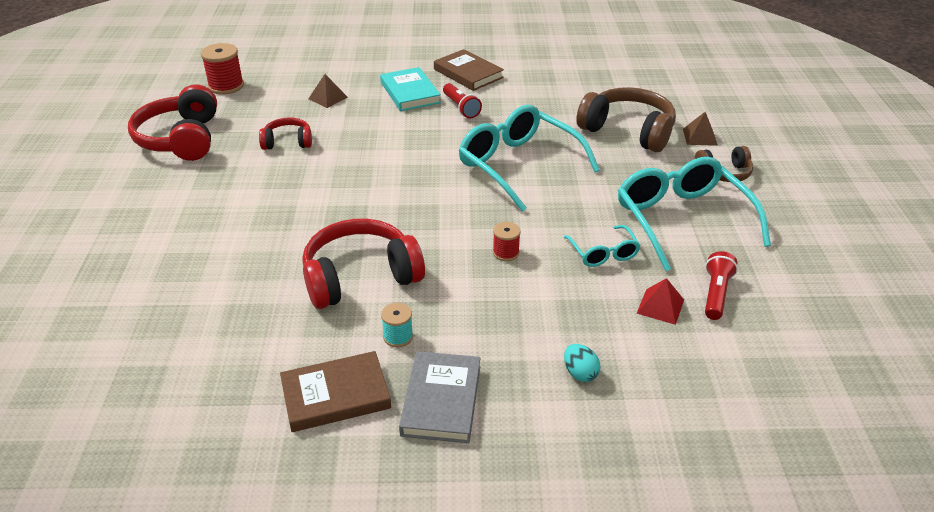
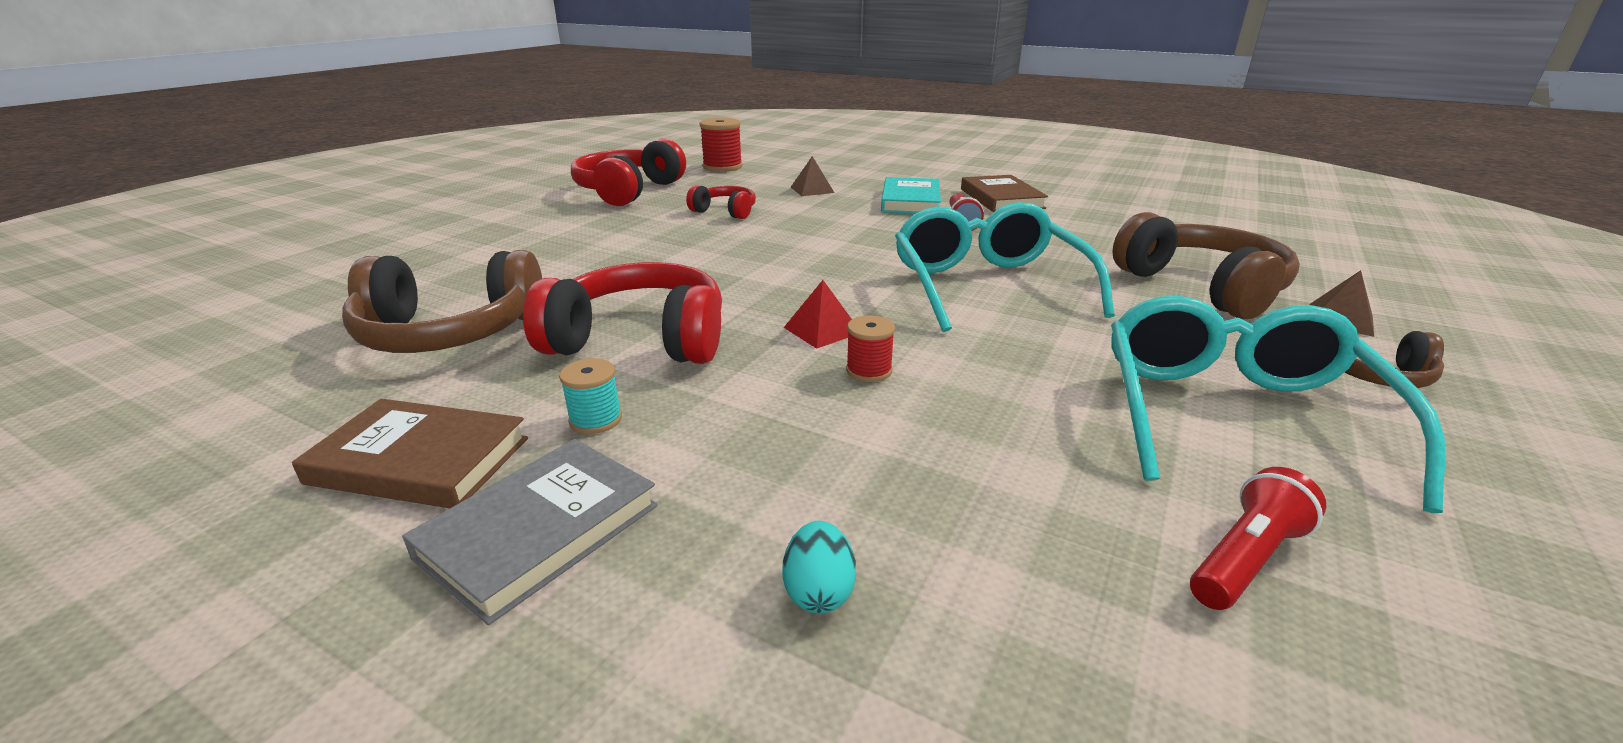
camera: 30 degrees right, 10 degrees down
turquoise glasses [564,225,641,267] -> none
red pyramid [636,278,684,325] -> red pyramid moved to [784,280,852,349]
none -> brown headphones [342,250,542,353]

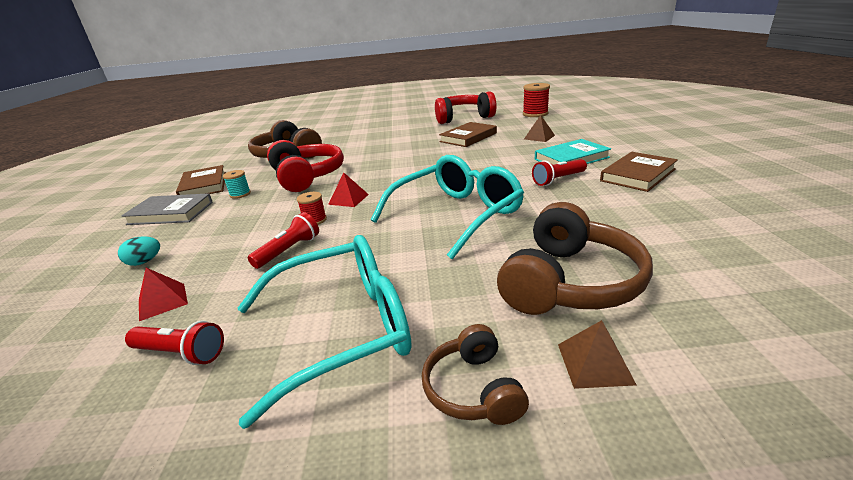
camera: 60 degrees right, 0 degrees up
red headphones [686,185,756,219] -> brown book [439,122,497,147]
none -> red pyramid [139,268,188,321]
none -> red flashlight [248,212,319,269]

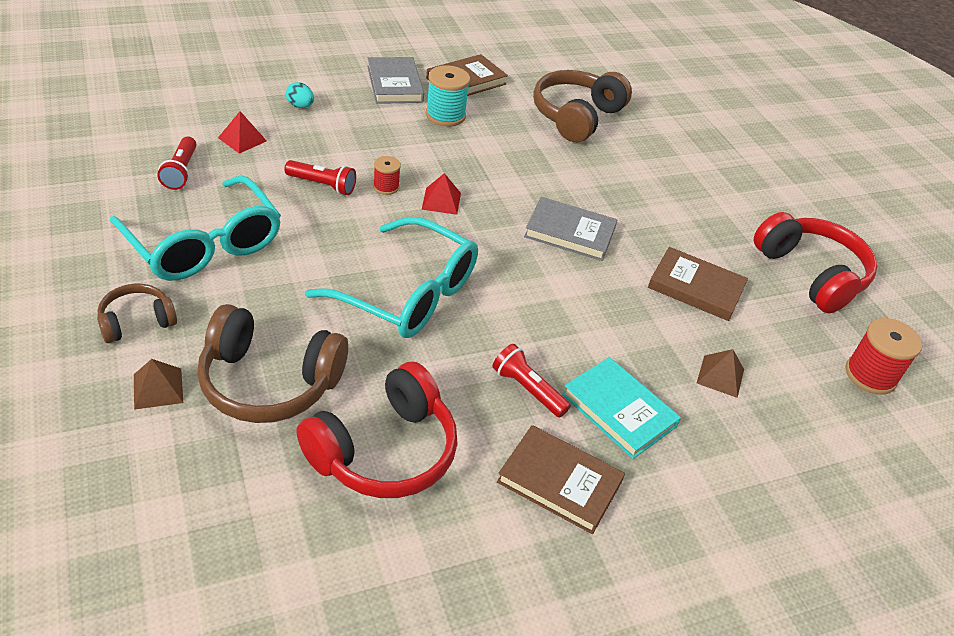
camera: 65 degrees right, 15 degrees up
turquoise spool [223,170,251,199] -> turquoise spool [426,65,470,127], size x1.73
red headphones [267,140,344,192] -> red headphones moved to [296,362,458,498]
none -> grey book [524,197,617,261]

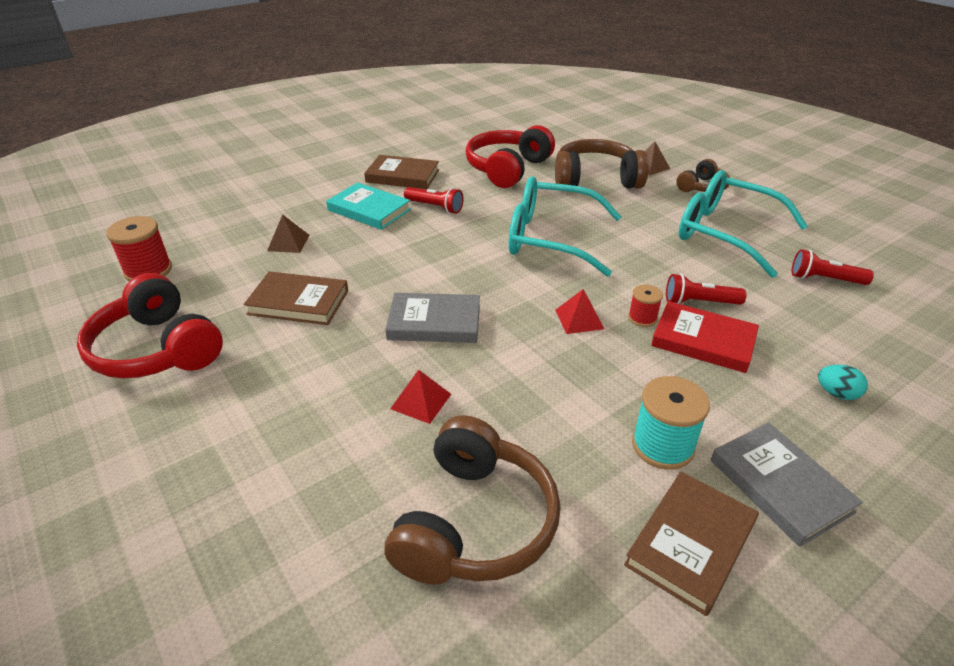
camera: 170 degrees right, 5 degrees down
red flashlight [157,137,197,190] -> red flashlight turned 60 degrees counterclockwise [792,249,874,285]
red pyramid [218,111,267,154] -> red pyramid moved to [390,370,451,424]
none -> red book [651,301,759,373]

